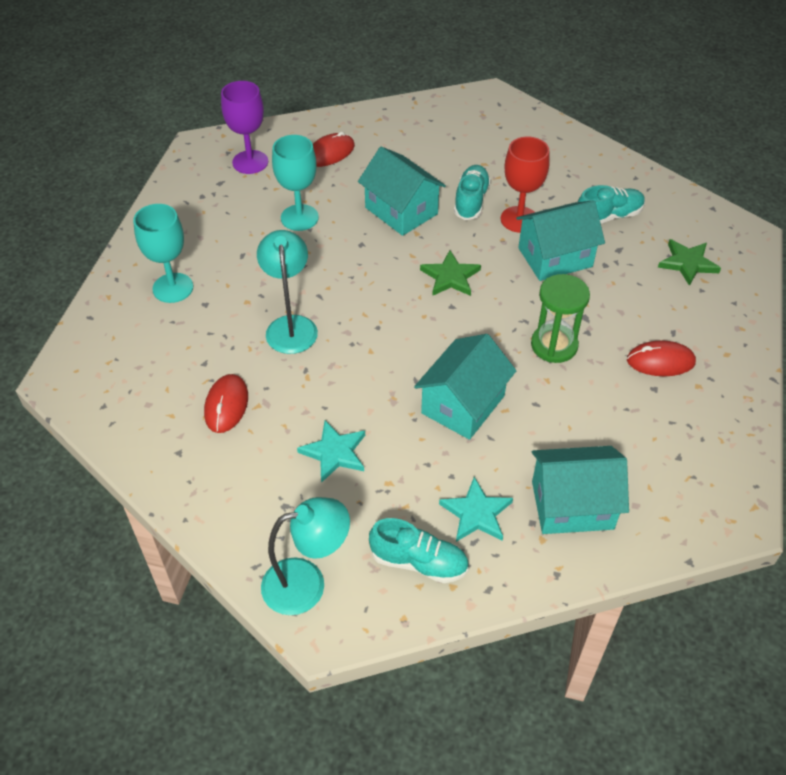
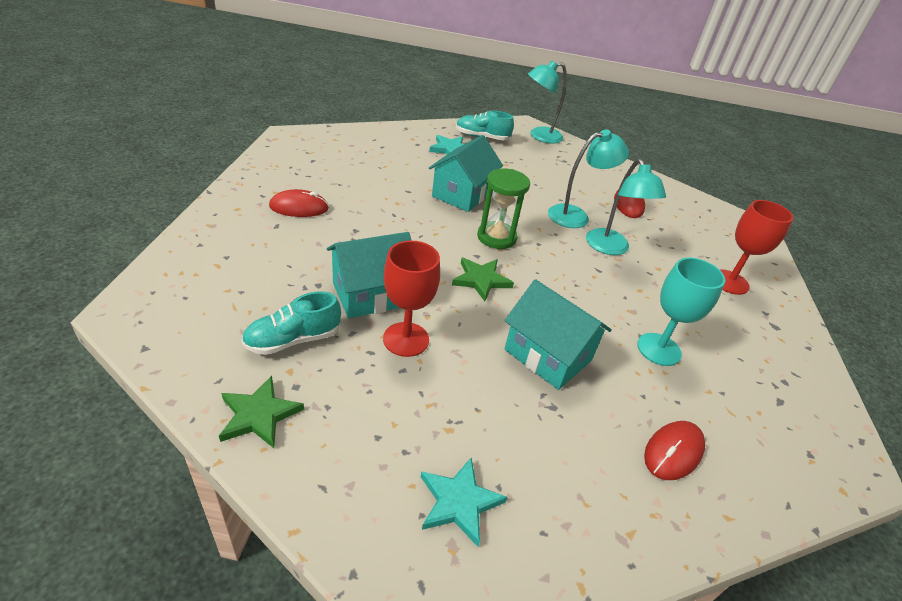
camera: 170 degrees right, 10 degrees down
turquoise goblet [133,204,193,303] -> red goblet [720,200,794,295]
purple goblet [221,81,268,174] -> none
turquoise star [297,420,365,483] -> turquoise star moved to [421,458,508,547]
turquoise shoe [454,165,491,220] -> none
green hourglass [531,274,590,363] -> green hourglass moved to [477,168,530,249]
turquoise house [532,446,629,534] -> none
green star [658,239,721,286] -> green star moved to [219,376,304,448]
none -> turquoise lamp [548,130,629,228]

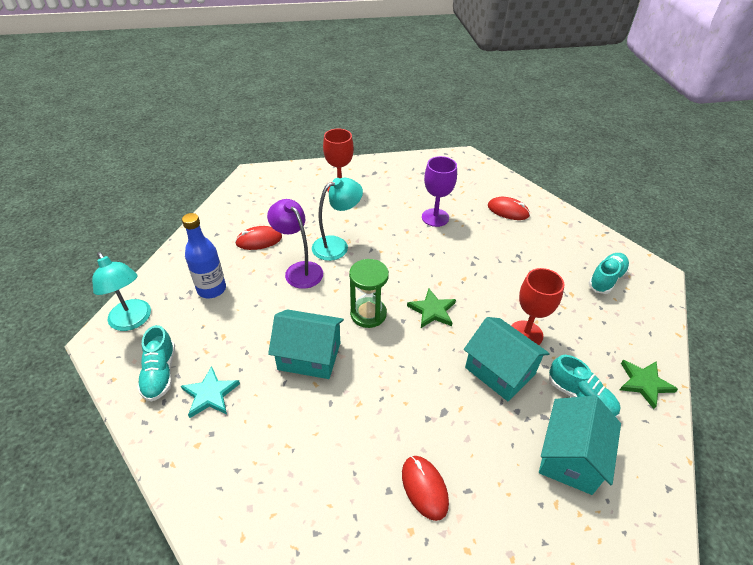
camera: 105 degrees left, 5 degrees up
turquoise star [421,458,508,547] -> turquoise shoe [588,253,630,294]
turquoise house [504,279,612,390] -> turquoise house moved to [539,396,621,495]
turquoise lamp [548,130,629,228] -> purple lamp [267,199,323,289]
turquoise goblet [637,258,725,366] -> purple goblet [422,156,457,227]
none -> blue bottle [182,213,226,298]

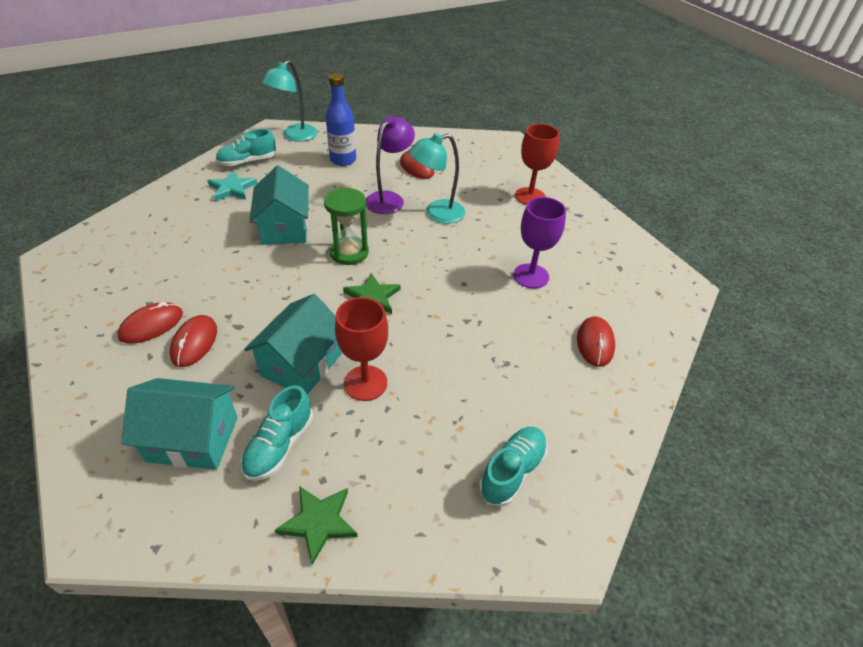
camera: 70 degrees right, 0 degrees up
turquoise lamp [312,178,363,261] -> turquoise lamp turned 120 degrees clockwise [409,133,465,224]
turquoise shoe [588,253,630,294] -> turquoise shoe turned 75 degrees counterclockwise [479,427,547,507]
none -> red mouse [170,315,217,367]

